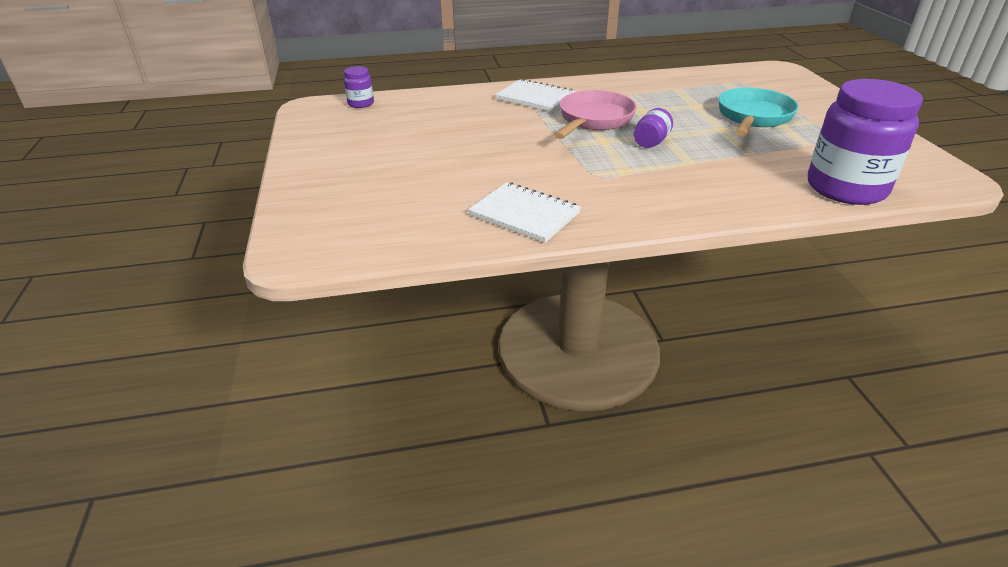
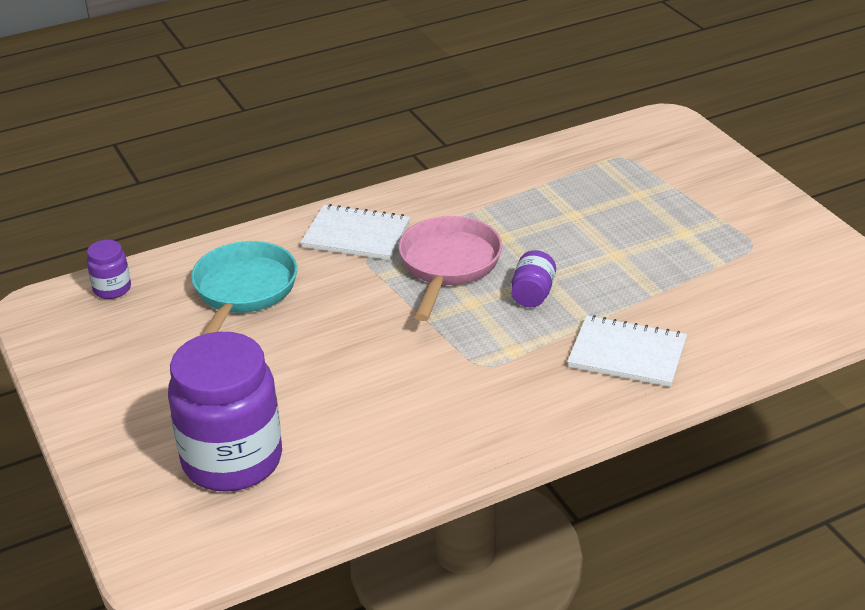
camera: 15 degrees left, 0 degrees up
white notebook [468,182,581,243] -> white notebook moved to [567,315,687,387]
turquoise pan [718,88,799,136] -> turquoise pan moved to [191,241,297,335]
purple jar [808,79,923,205] -> purple jar moved to [168,332,282,492]

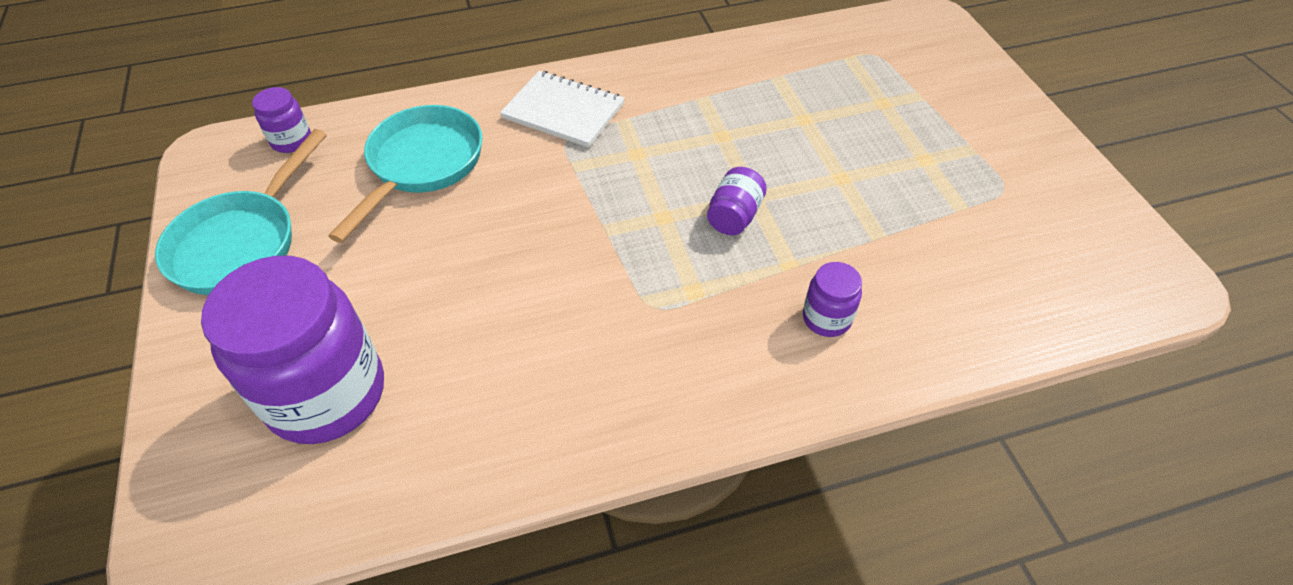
camera: 10 degrees right, 15 degrees up
pink pan [399,216,502,321] -> none
white notebook [567,315,687,387] -> purple jar [803,262,862,337]
none -> turquoise pan [155,129,327,295]

